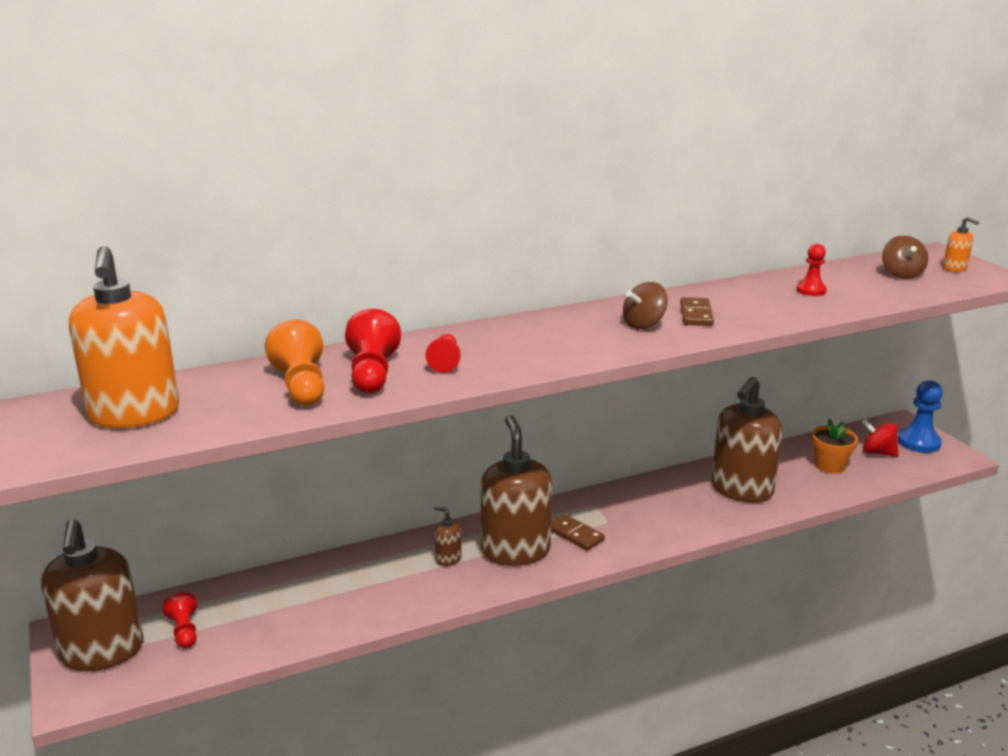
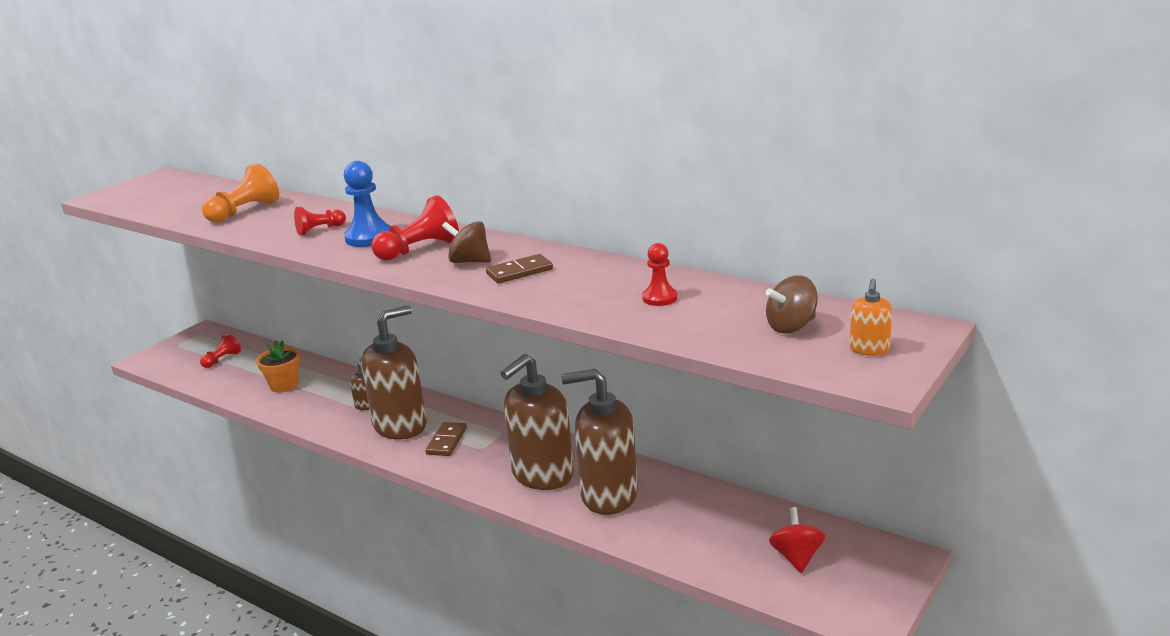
camera: 60 degrees right, 0 degrees up
brown soap dispenser [41,519,144,671] -> brown soap dispenser moved to [500,354,574,490]
orange soap dispenser [69,246,179,428] -> none
red pawn [345,309,401,393] -> red pawn moved to [371,195,459,261]
orange flower pot [812,419,858,474] -> orange flower pot moved to [256,340,300,393]
blue pawn [898,380,943,453] -> blue pawn moved to [344,161,391,247]

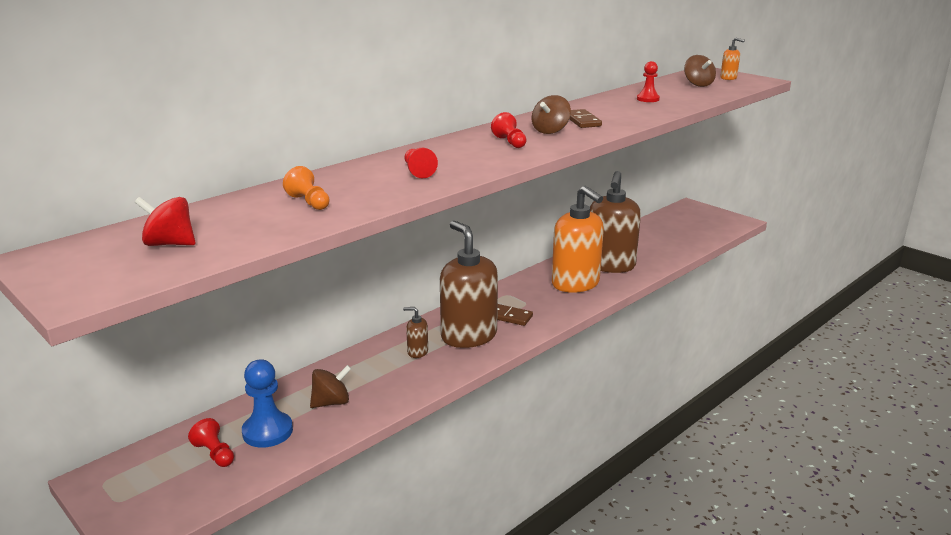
camera: 80 degrees left, 0 degrees up
orange pawn [202,163,279,223] -> orange pawn [283,166,330,210], size x0.62
orange flower pot [256,340,300,393] -> brown spinning top [310,365,351,408]
blue pawn [344,161,391,247] -> blue pawn moved to [242,359,293,448]
red pawn [371,195,459,261] -> red pawn [491,112,527,148], size x0.62
brown soap dispenser [500,354,574,490] -> orange soap dispenser [552,186,604,293]
red spinning top [769,507,825,573] -> red spinning top moved to [135,197,196,246]

